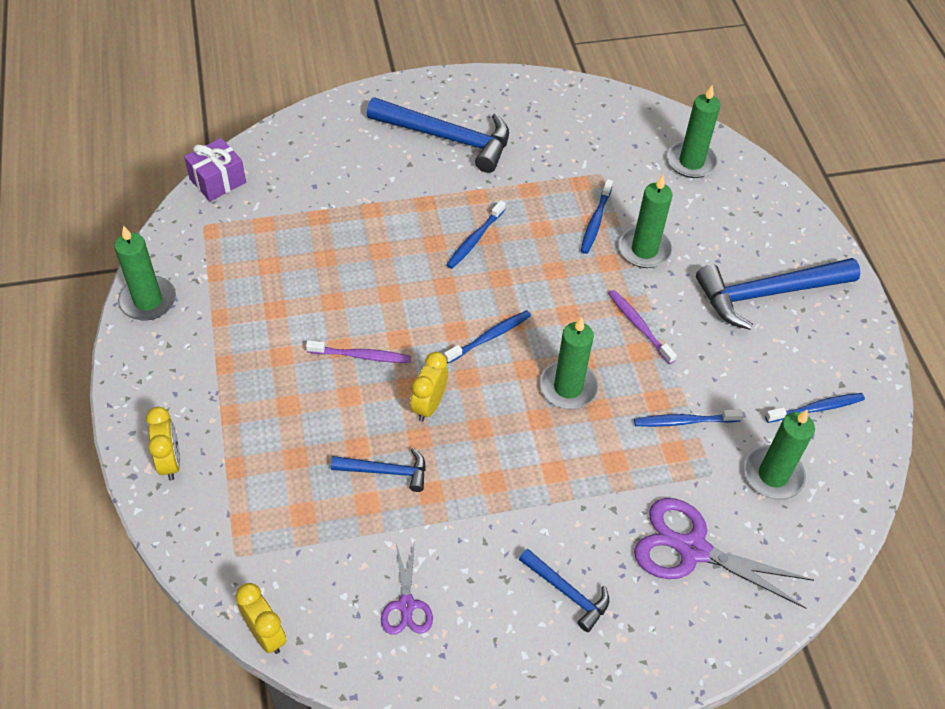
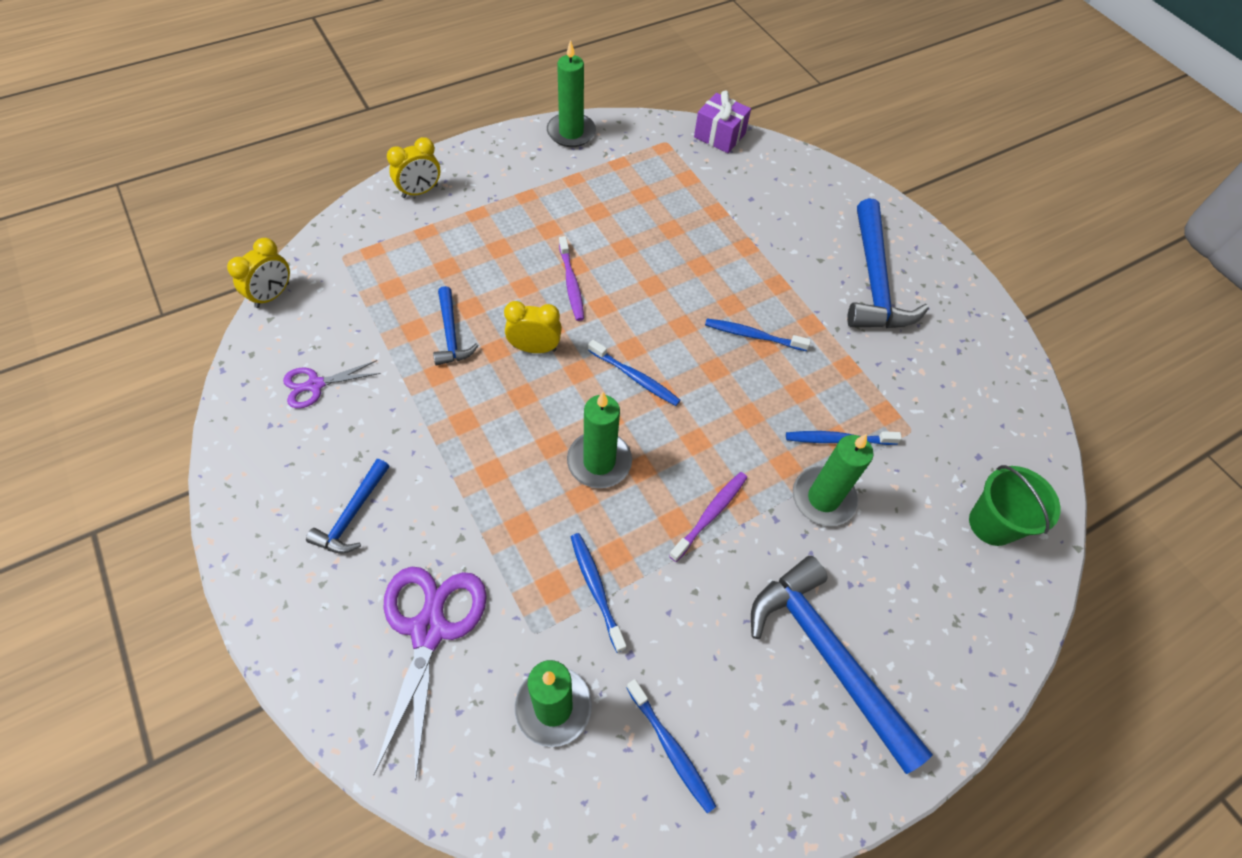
camera: 70 degrees right, 5 degrees up
green candle [667,84,720,178] -> green bucket [969,465,1060,546]

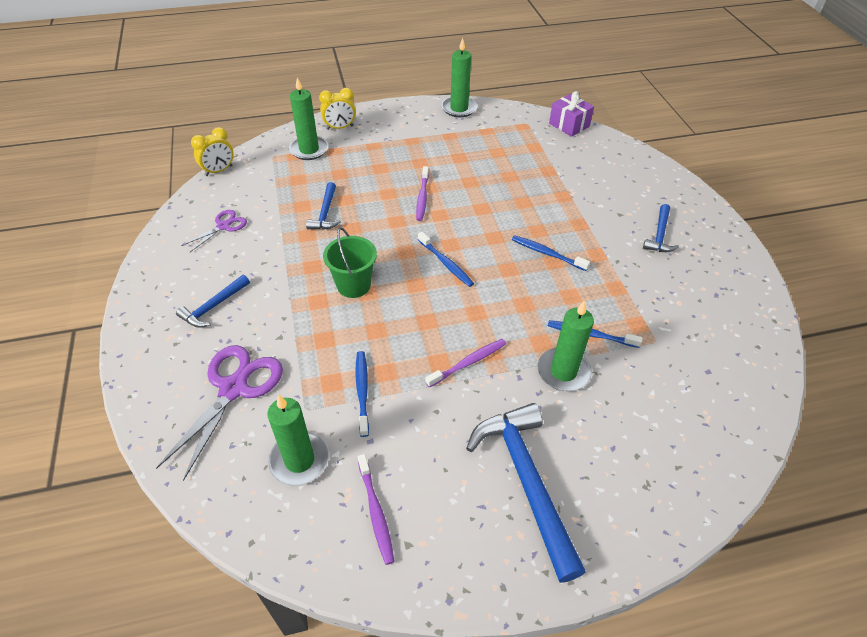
camera: 20 degrees right, 10 degrees down
purple scissors [283,360,381,408] -> purple scissors turned 135 degrees clockwise [181,210,247,252]
yellow clock [504,301,562,353] -> none
green candle [567,392,632,488] -> green candle moved to [289,77,328,160]
blue toothbrush [626,679,716,813] -> purple toothbrush [358,454,395,565]
blue hammer [847,198,929,328] -> blue hammer [643,204,679,252], size x0.53
green bucket [969,465,1060,546] -> green bucket moved to [323,227,377,298]

